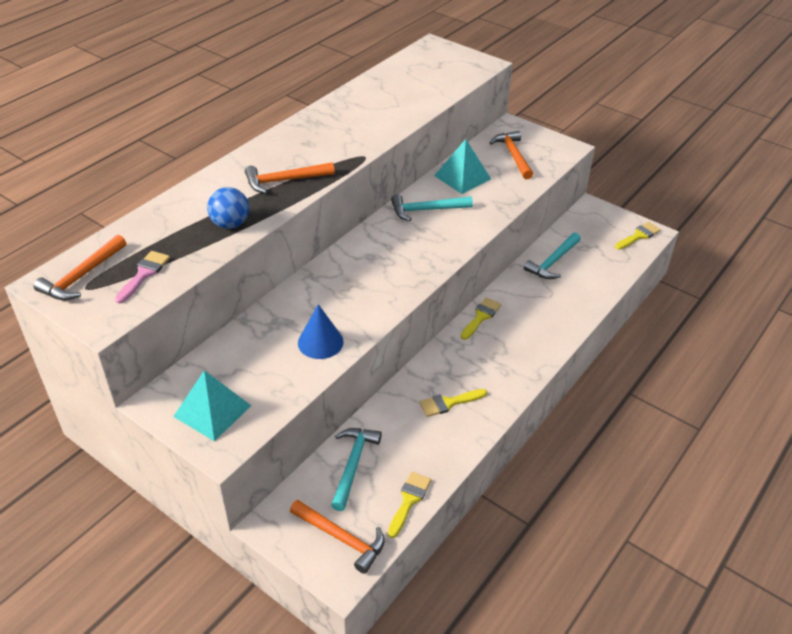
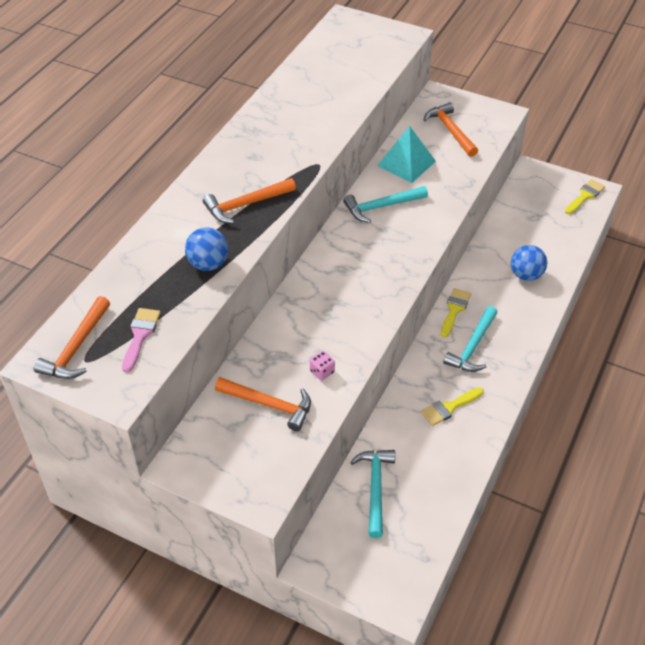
camera: 10 degrees left, 5 degrees up
turquoise pyramid [173,370,251,441] -> none
orange hammer [290,500,385,574] -> orange hammer moved to [215,377,311,431]
blue cone [298,304,344,359] -> pink dice [310,351,335,380]
yellow brush [388,472,431,538] -> none
turquoise hammer [524,232,581,279] -> turquoise hammer moved to [443,306,498,372]
none -> blue ball [511,245,547,281]

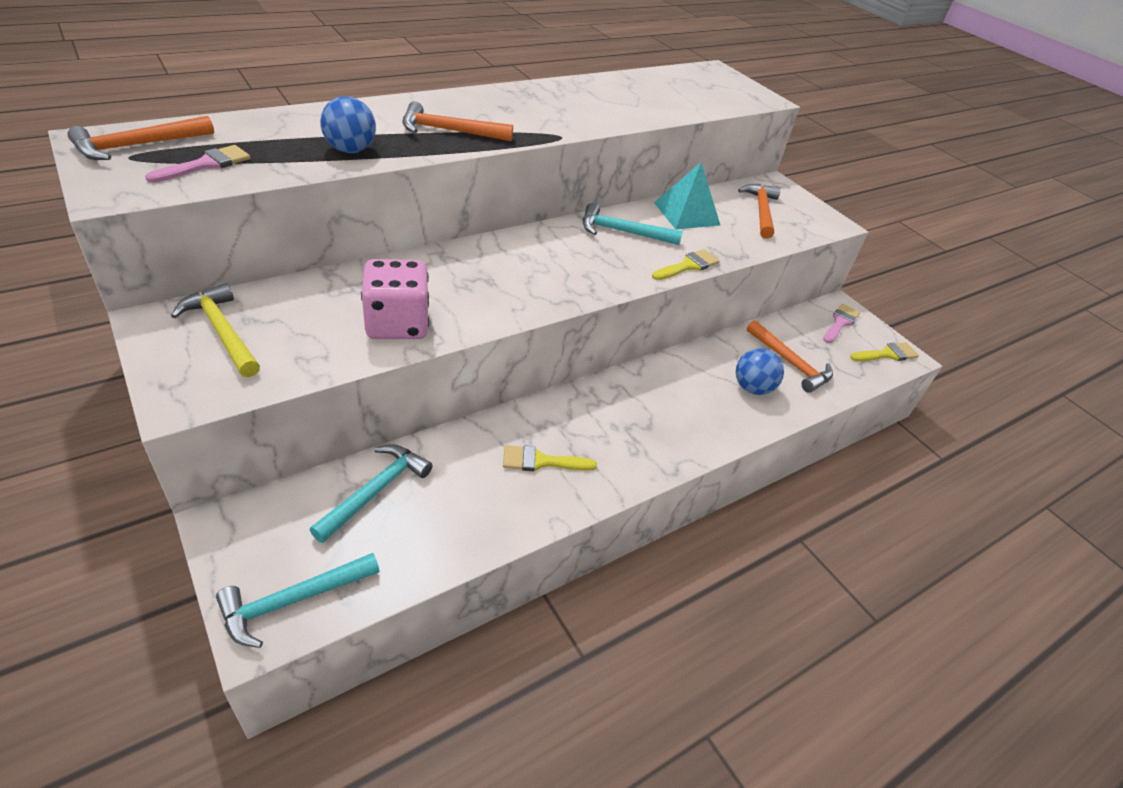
camera: 25 degrees right, 5 degrees down
orange hammer [215,377,311,431] -> orange hammer moved to [747,320,833,393]
pink dice [310,351,335,380] -> pink dice [361,259,429,339], size x2.36
yellow brush [441,288,471,337] -> yellow brush moved to [652,249,720,280]
turquoise hammer [443,306,498,372] -> turquoise hammer moved to [216,553,379,648]
none -> yellow hammer [171,283,260,377]
none -> pink brush [823,304,860,343]

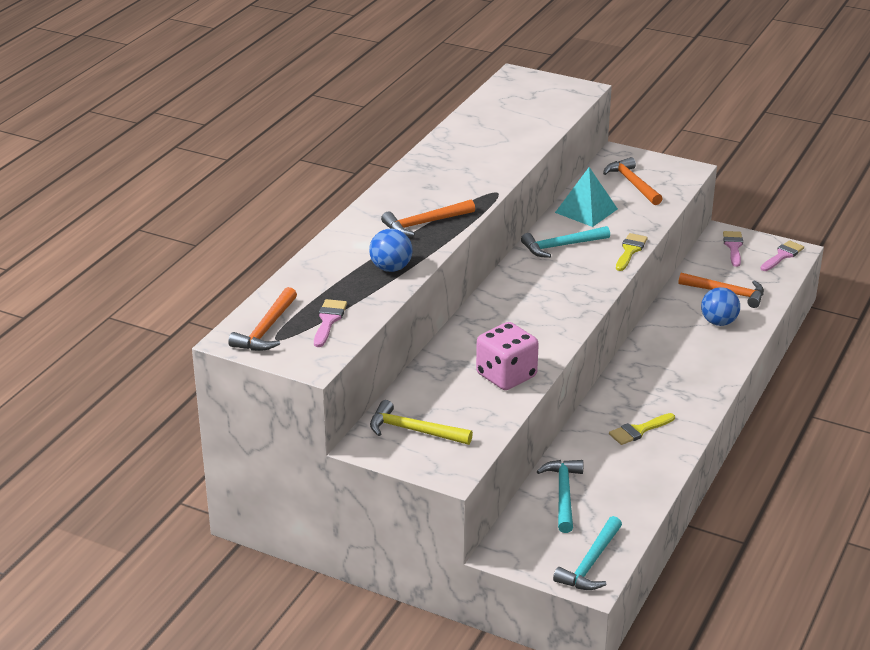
camera: 25 degrees left, 10 degrees down
yellow brush [850,342,919,361] -> pink brush [760,240,804,271]

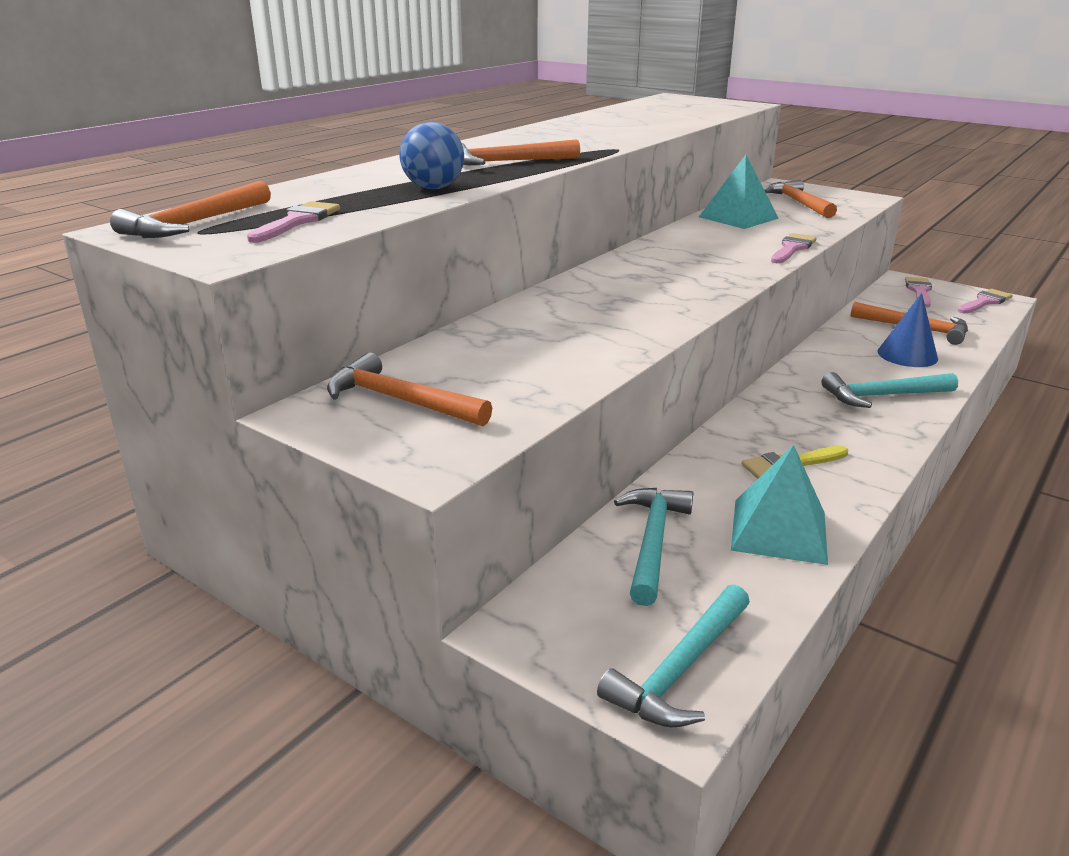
camera: 10 degrees right, 5 degrees down
yellow hammer [370,400,473,445] -> orange hammer [327,352,492,426]
pink dice [476,322,539,390] -> none
turquoise hammer [521,226,610,258] -> turquoise hammer moved to [822,372,958,408]
yellow brush [616,233,648,271] -> pink brush [771,233,817,263]
blue ball [701,287,740,326] -> blue cone [878,293,938,367]
none -> turquoise pyramid [731,445,828,565]

